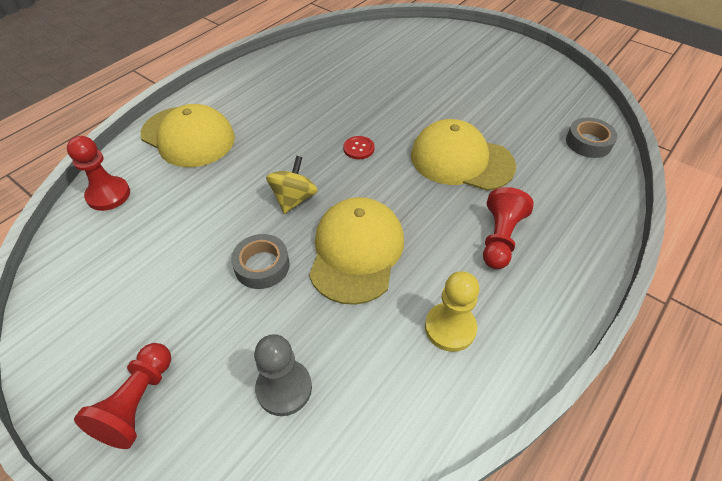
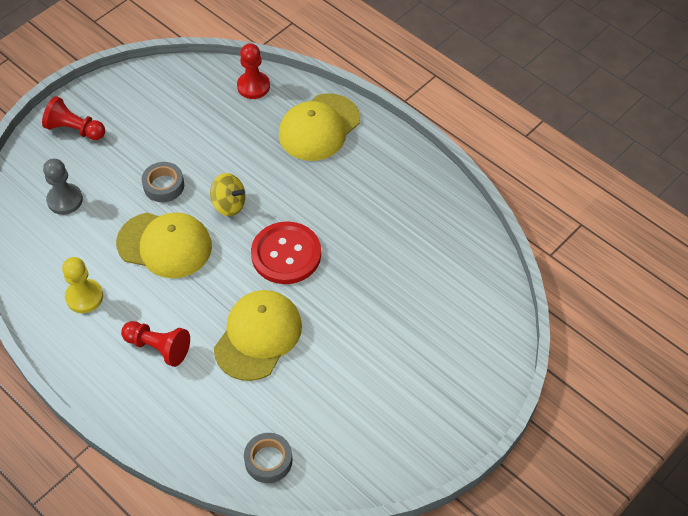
camera: 95 degrees right, 5 degrees up
red button [343,136,375,159] -> red button [251,221,321,284], size x2.37

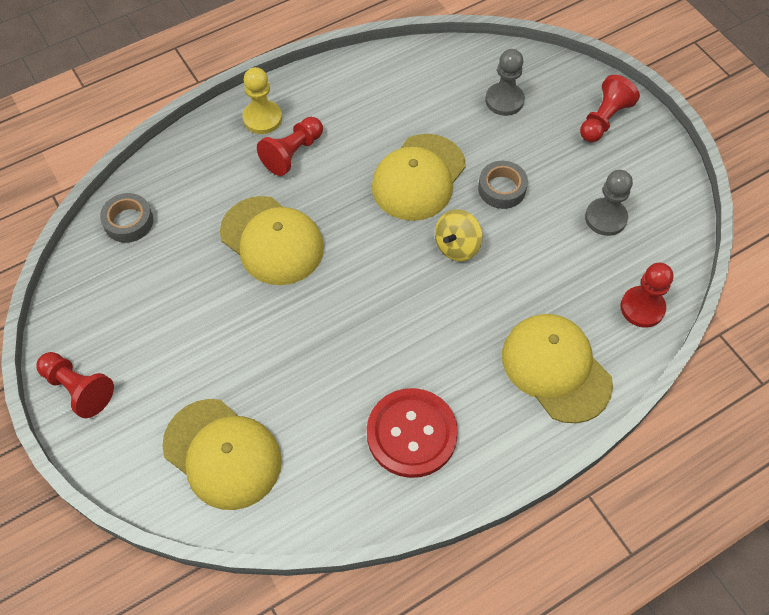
camera: 105 degrees right, 5 degrees up
yellow pawn [62,257,103,313] -> yellow pawn moved to [242,67,282,134]
red button [251,221,321,284] -> red button moved to [367,388,458,478]
none -> red pawn [37,352,114,418]
none -> yellow cap [162,399,282,510]
none -> grey pawn [585,170,633,236]

